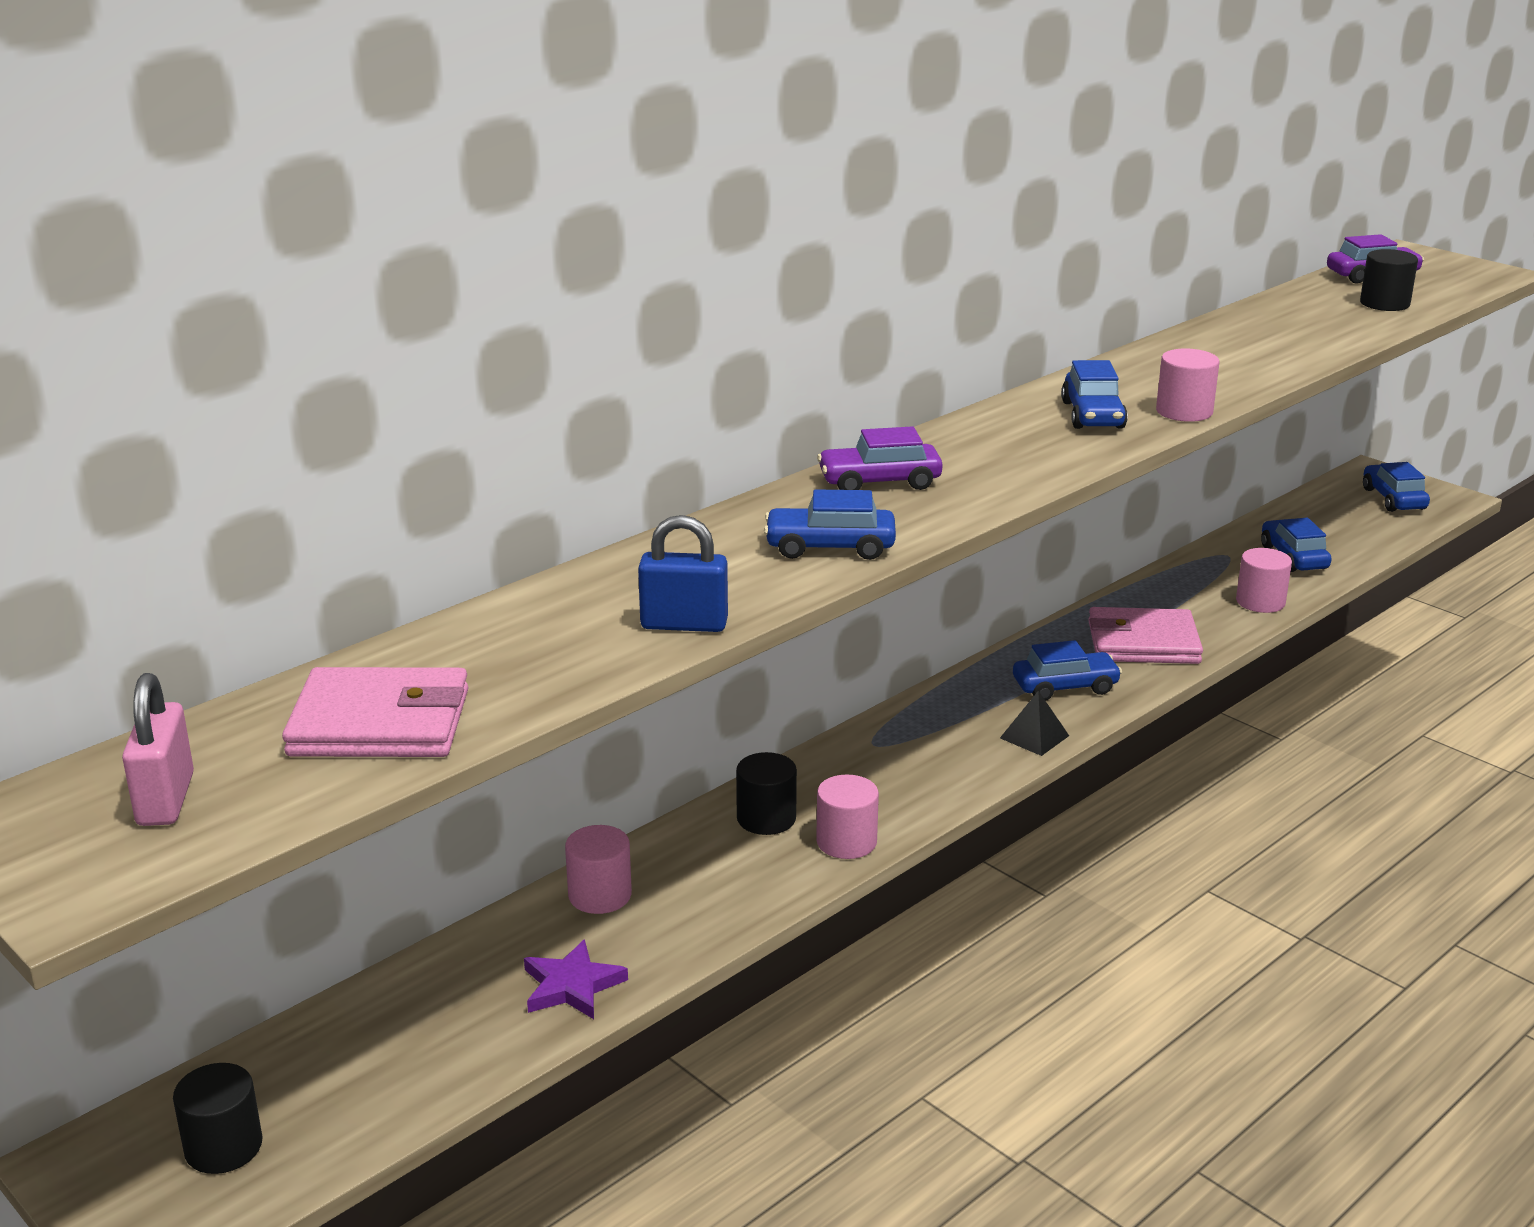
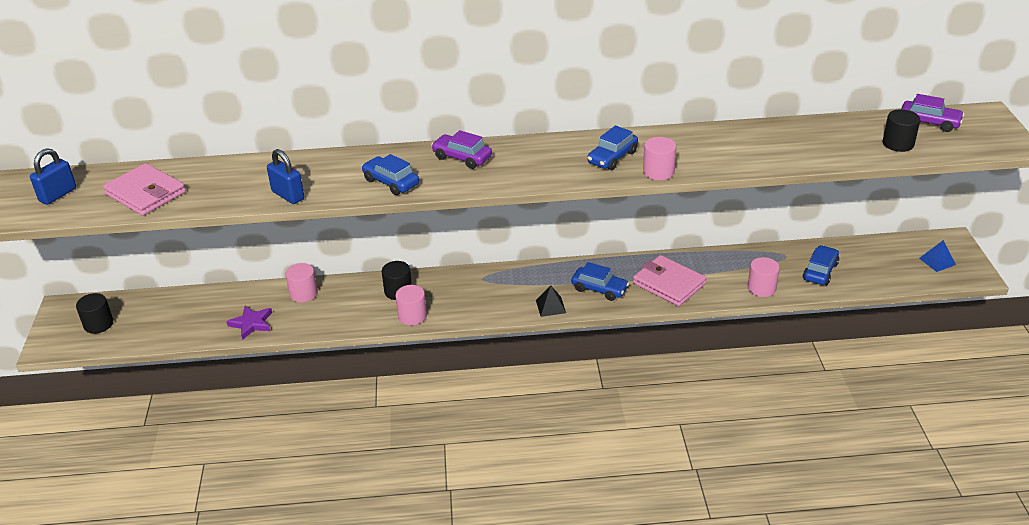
camera: 40 degrees right, 10 degrees up
pink padlock [122,673,194,826] -> blue padlock [30,148,76,205]
blue car [1363,462,1430,512] -> blue pyramid [919,240,956,272]

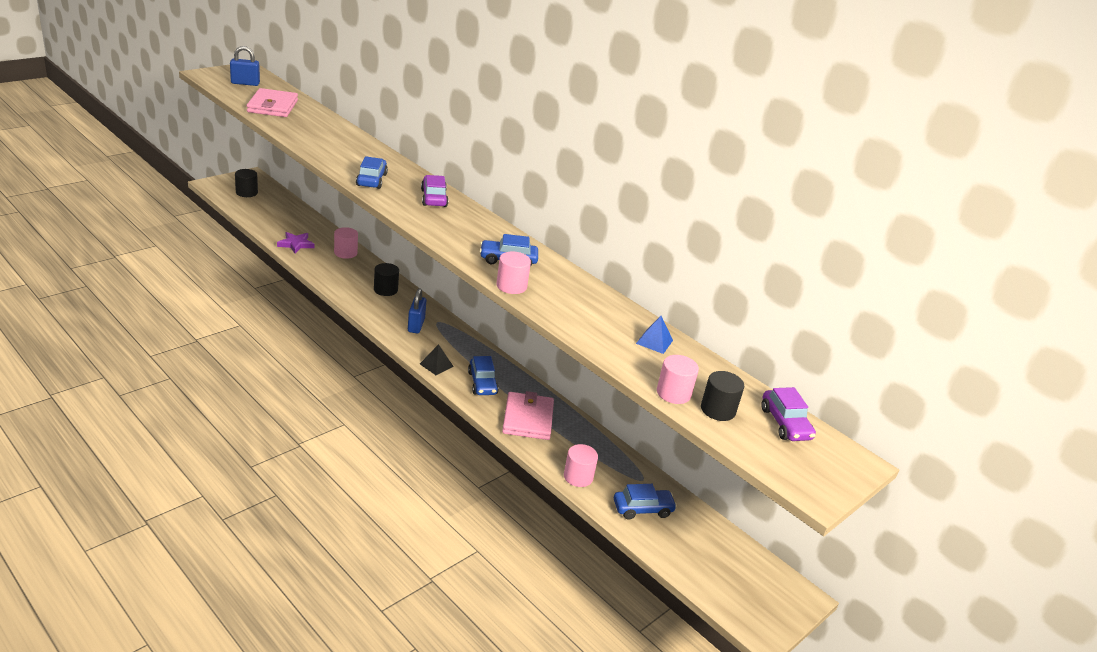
camera: 45 degrees right, 5 degrees down
blue padlock [267,149,304,204] -> blue padlock moved to [408,288,426,333]
pink cylinder [396,285,427,325] -> pink cylinder moved to [657,355,699,404]
blue pyramid [919,240,956,272] -> blue pyramid moved to [636,316,673,354]

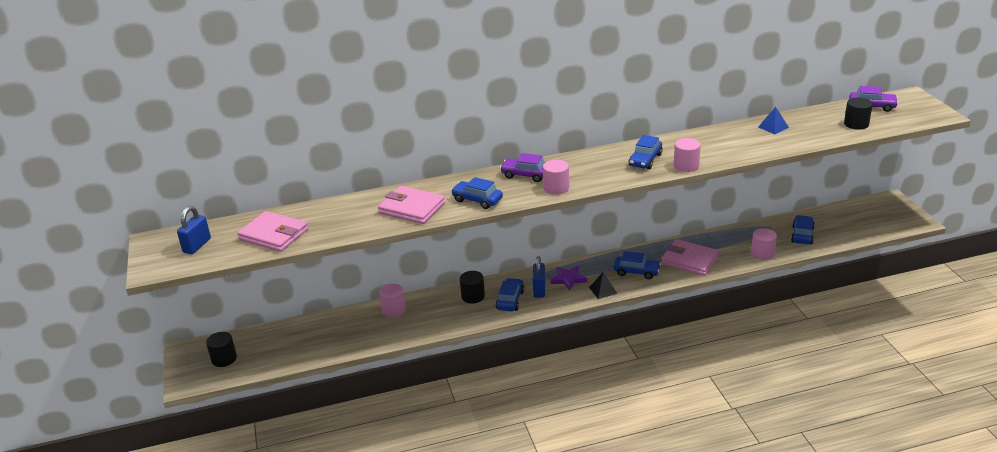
camera: 55 degrees left, 0 degrees up
purple star [277,232,314,254] -> purple star moved to [550,266,587,291]
blue padlock [408,288,426,333] -> blue padlock turned 60 degrees clockwise [533,256,545,298]
pink cylinder [657,355,699,404] -> pink cylinder moved to [543,160,569,195]
none -> pink wallet [378,186,445,224]
none -> blue car [496,278,525,311]

